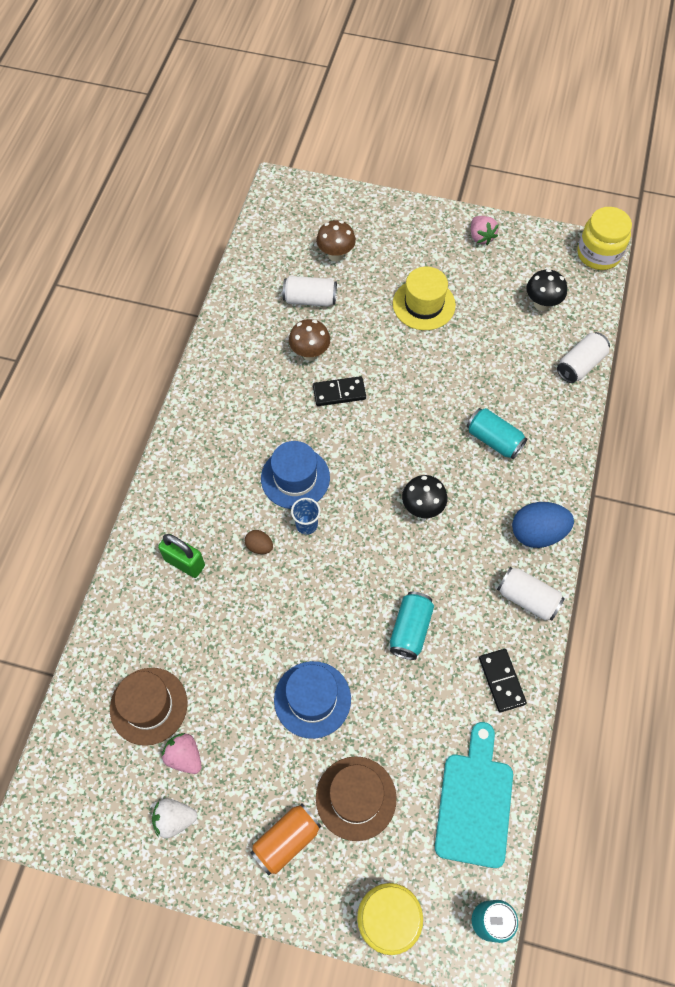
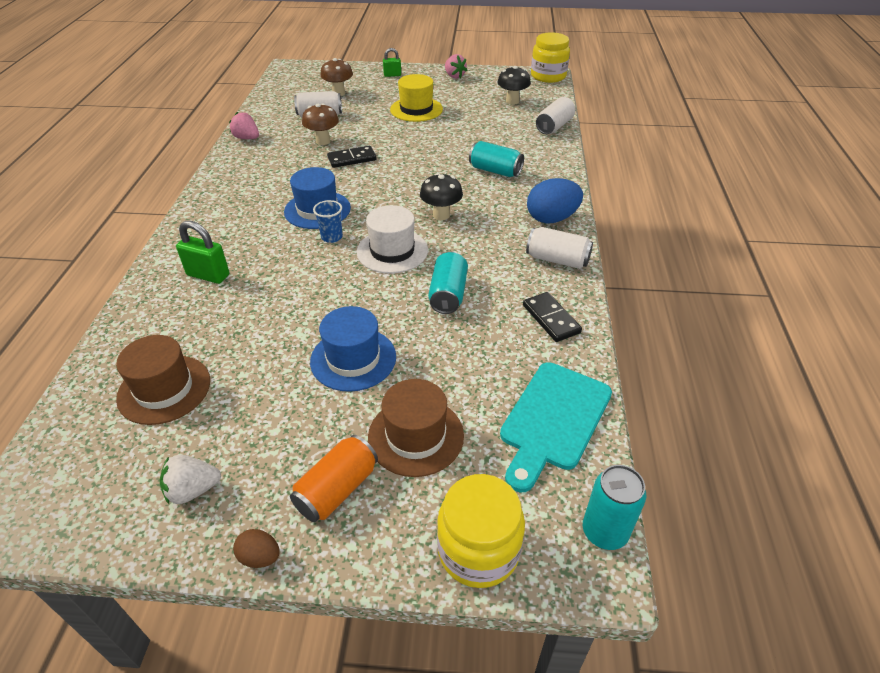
camera: 10 degrees left, 20 degrees down
pink strawberry [162,733,202,774] -> pink strawberry moved to [229,112,259,139]
brown egg [245,530,273,554] -> brown egg moved to [233,529,280,568]
turquoise cutting board [435,722,513,868] -> turquoise cutting board turned 150 degrees counterclockwise [500,362,612,493]
none -> white hat [357,205,428,273]
none -> green padlock [383,48,401,77]

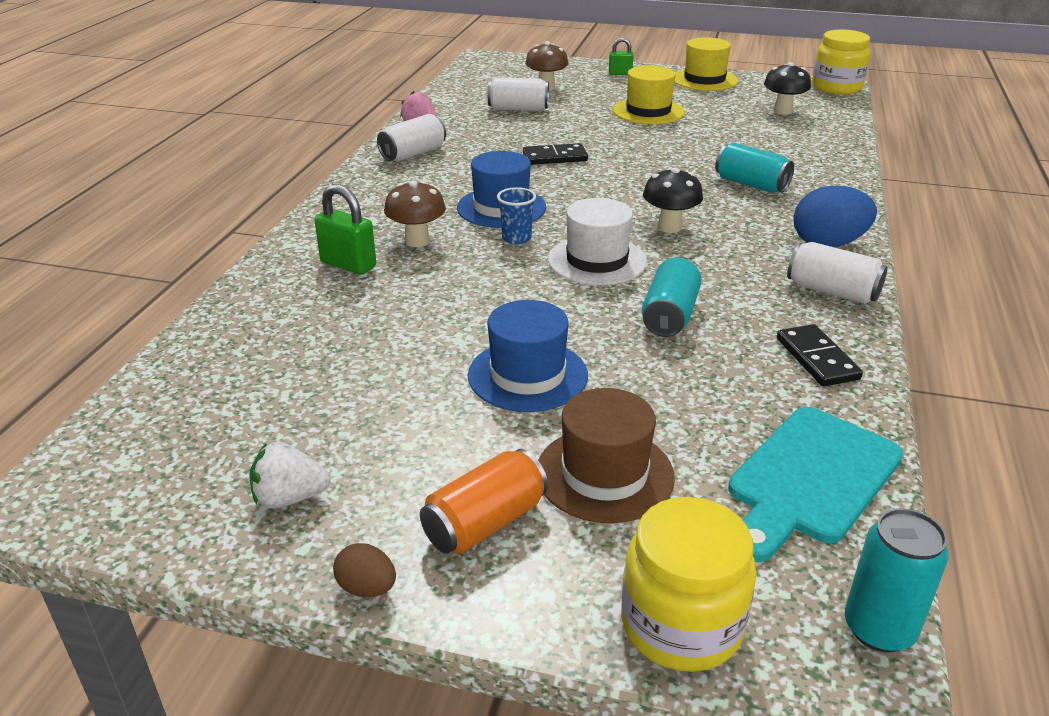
camera: 10 degrees right, 10 degrees down
brown hat [116,335,210,425] -> none
brown mushroom [302,104,339,145] -> brown mushroom moved to [384,180,446,247]
pink strawberry [445,54,468,79] -> yellow hat [674,37,738,91]
white can [536,97,575,134] -> white can moved to [377,114,446,161]

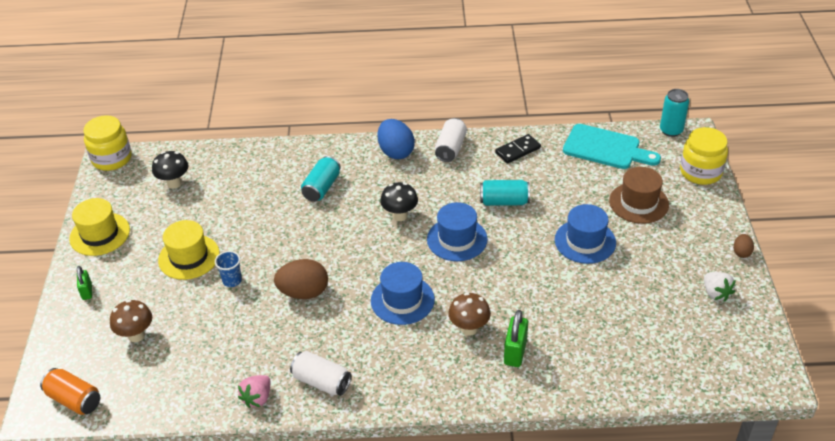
camera: 105 degrees left, 10 degrees up
orange can [420,449,548,554] -> orange can moved to [40,368,100,415]
white can [488,77,549,111] -> none
blue cup [497,187,536,244] -> blue cup moved to [215,251,242,287]
black domino [523,143,588,165] -> brown egg [274,259,328,299]
white hat [548,198,647,285] -> blue hat [427,202,488,261]

